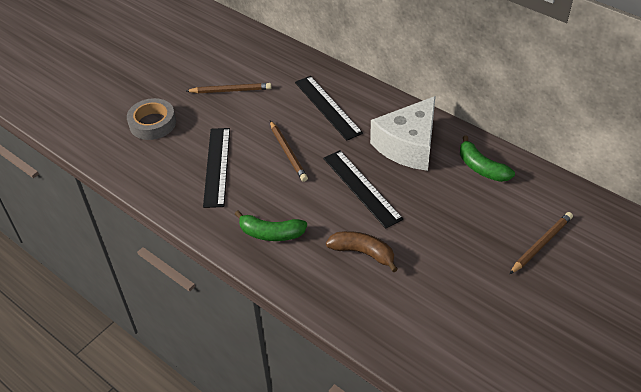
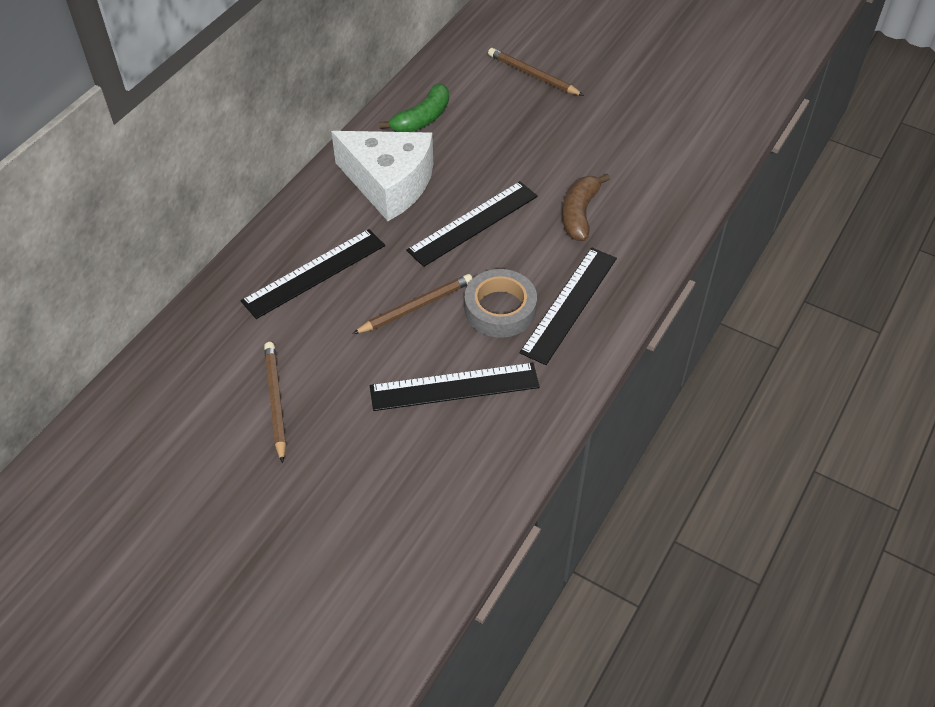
camera: 100 degrees left, 5 degrees up
grey tape [127,98,176,140] -> grey tape moved to [465,269,537,338]
green banana [235,211,307,241] -> black ruler [520,248,617,365]

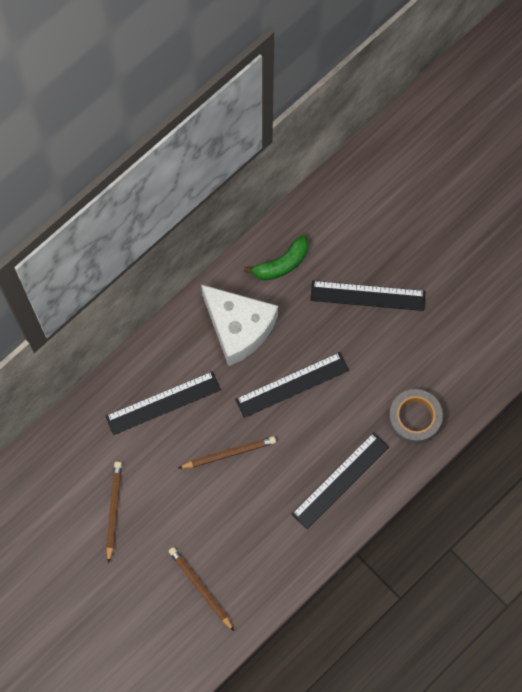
camera: 15 degrees right, 20 degrees up
black ruler [370,363,540,411] -> black ruler moved to [310,281,425,311]
grey tape [465,269,537,338] -> grey tape moved to [388,389,443,444]
brown pencil [488,48,584,96] -> brown pencil moved to [168,547,234,631]
brown banana [562,174,610,241] -> none

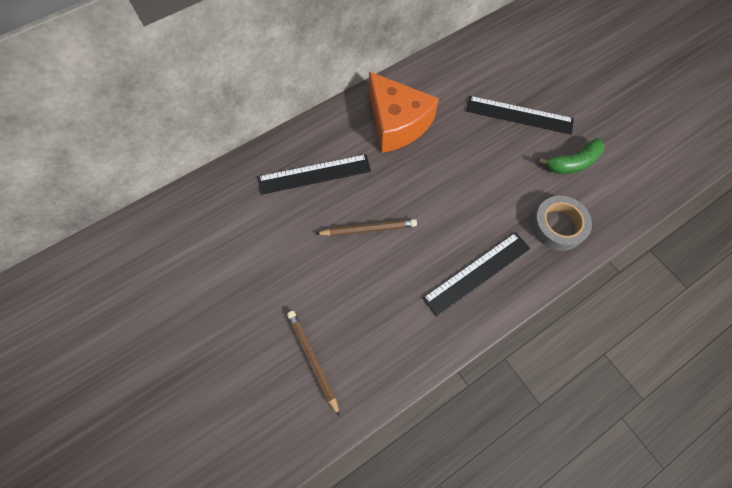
camera: 10 degrees right, 5 degrees down
brown pencil [106,462,122,564] -> none
white cheese [201,284,278,366] -> orange cheese [369,72,439,153]
black ruler [235,352,349,418] -> none
green banana [244,235,308,281] -> green banana moved to [538,138,604,174]

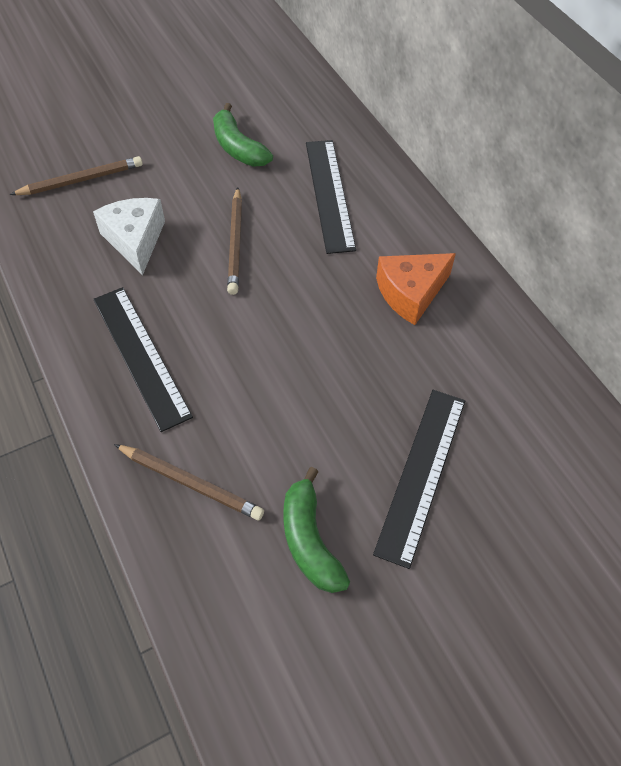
camera: 95 degrees right, 10 degrees down
orange cheese [369,72,439,153] -> orange cheese [376,253,456,325], size x0.65
grey tape [531,196,592,251] -> brown pencil [114,444,264,520]
none -> white cheese [93,198,165,275]
none -> green banana [213,103,273,167]

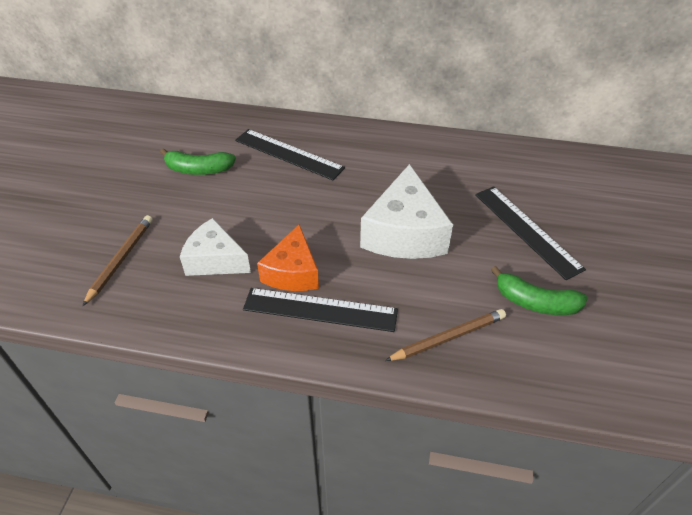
camera: 50 degrees left, 10 degrees down
brown pencil [227,187,242,295] -> none
orange cheese [376,253,456,325] -> orange cheese moved to [257,224,319,291]
none -> white cheese [360,164,453,259]

